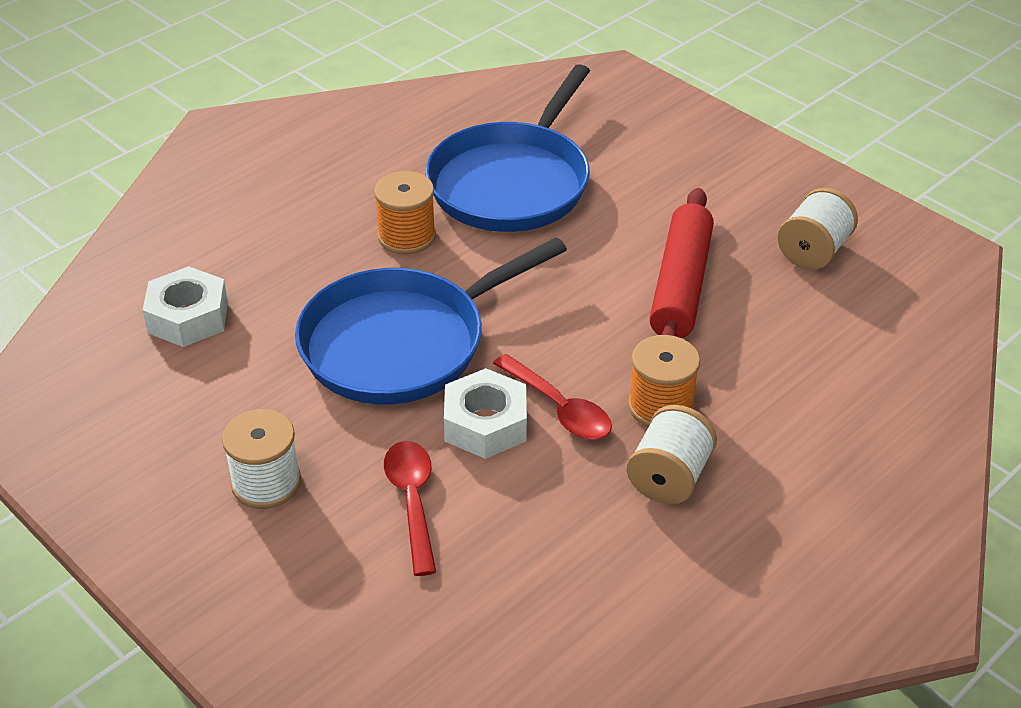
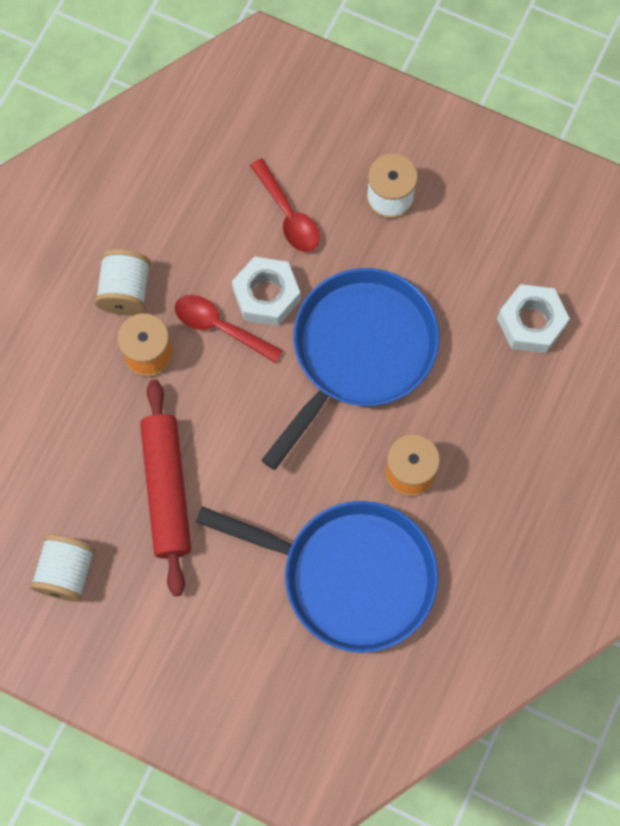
camera: 160 degrees right, 30 degrees up
blue pan [425,64,590,232] -> blue pan turned 105 degrees clockwise [196,501,438,653]

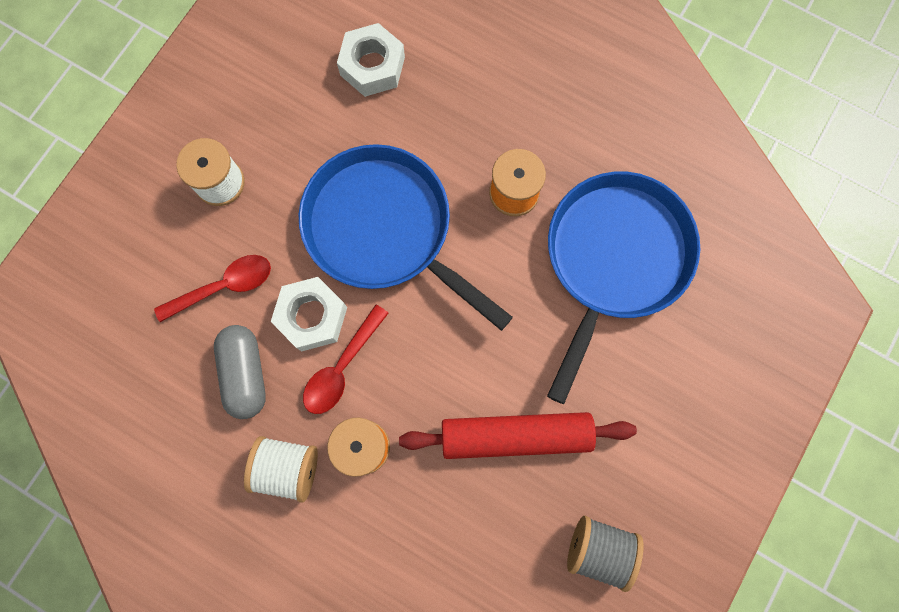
camera: 85 degrees left, 5 degrees up
white spool [30,534,96,602] -> grey spool [567,516,644,592]
none -> grey capsule [214,325,266,419]

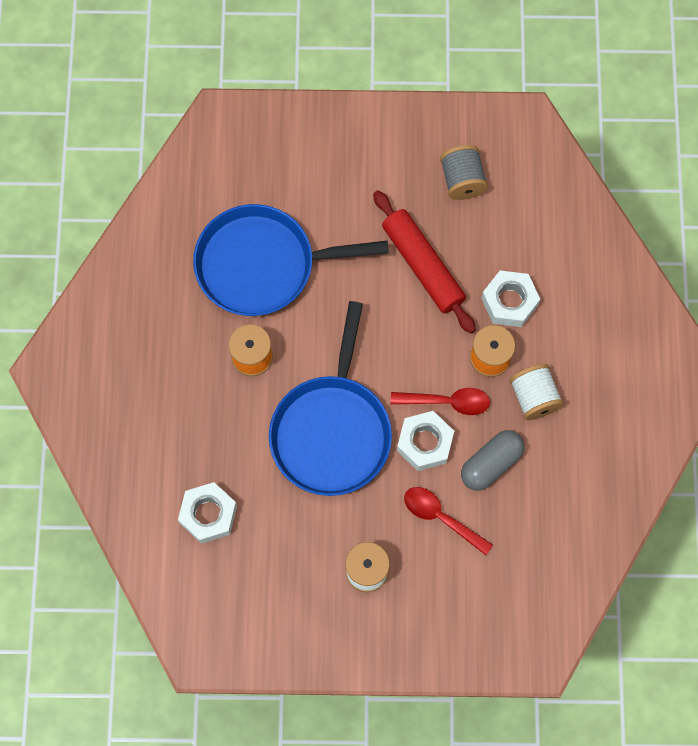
camera: 120 degrees left, 5 degrees down
none -> white nut [481,270,540,327]

